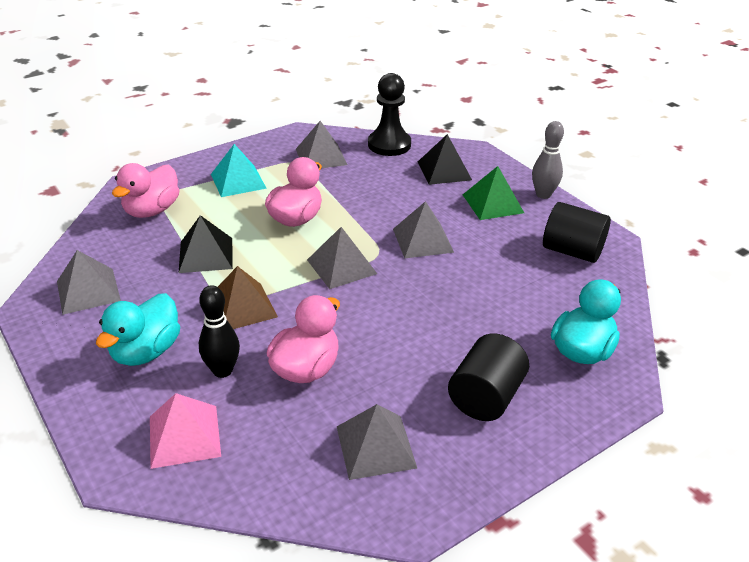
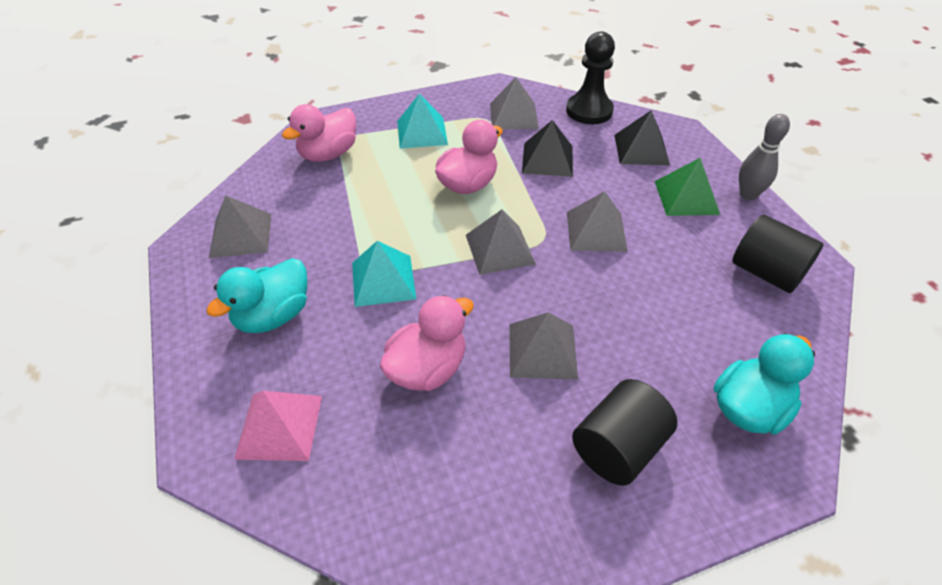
camera: 15 degrees right, 10 degrees up
black pyramid [179,215,233,273] -> black pyramid moved to [522,120,573,177]
black bowling pin [199,285,240,378] -> none
brown pyramid [218,266,278,329] -> turquoise pyramid [352,241,416,307]
grey pyramid [337,404,417,480] -> grey pyramid moved to [509,312,578,380]

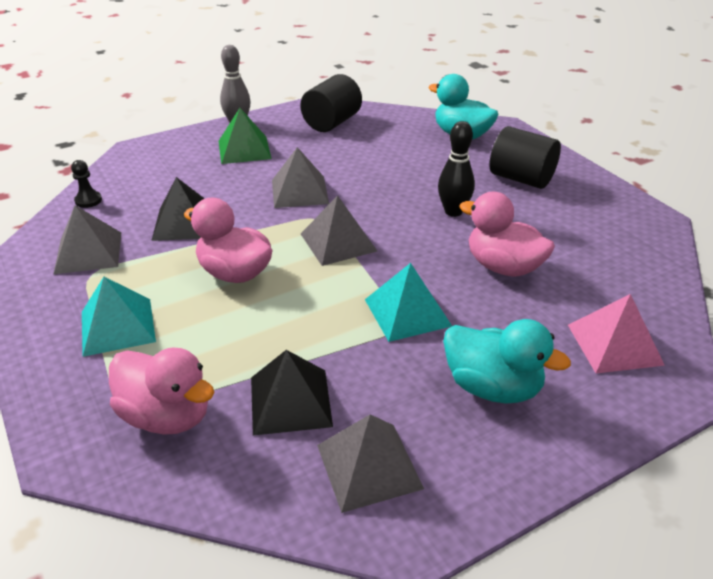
camera: 100 degrees left, 10 degrees down
grey pyramid [509,312,578,380] -> black bowling pin [438,121,475,217]
black pawn [566,31,615,124] -> black pawn [71,160,102,208], size x0.46
black pyramid [614,110,670,165] -> black pyramid moved to [251,350,333,436]

